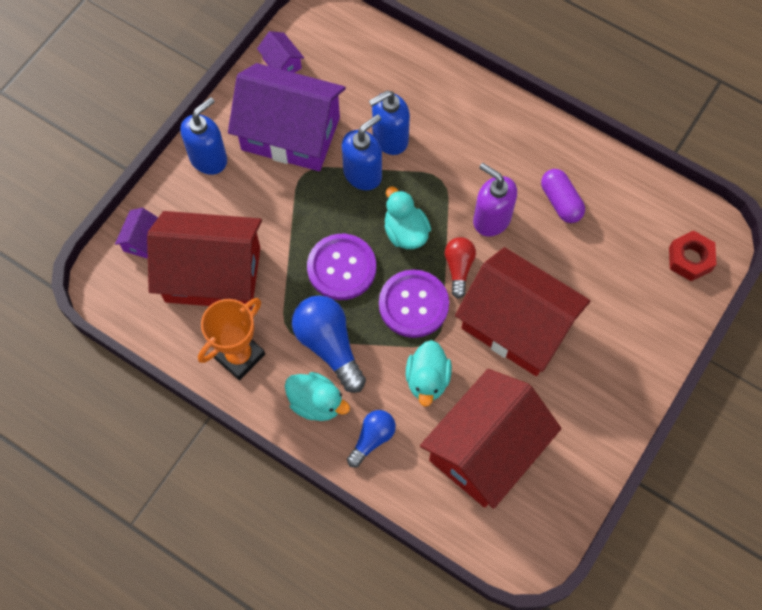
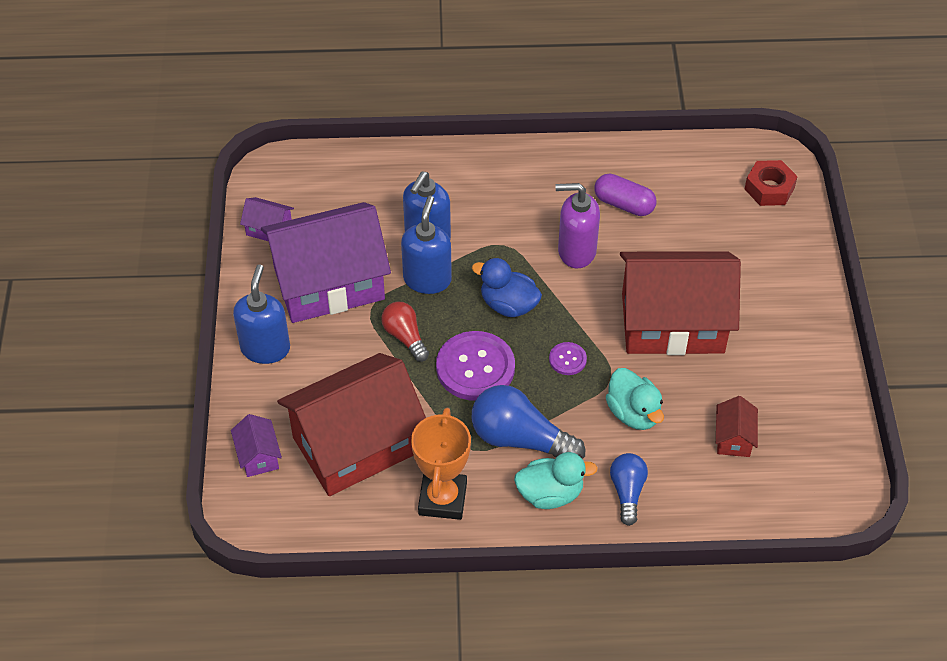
camera: 35 degrees left, 15 degrees down
purple button [379,270,449,338] -> purple button [549,342,587,375], size x0.48
turquoise duck [384,186,431,249] -> blue duck [472,258,542,317]
red house [420,369,561,509] -> red house [716,396,758,457], size x0.40
red light bulb [445,237,476,299] -> red light bulb moved to [381,302,429,362]

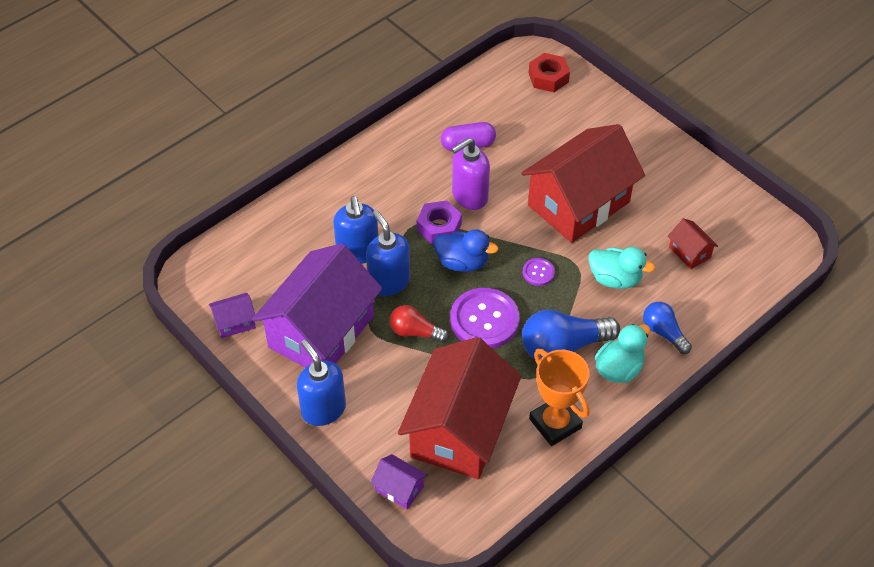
camera: 40 degrees left, 0 degrees up
blue duck [472,258,542,317] -> blue duck turned 150 degrees counterclockwise [434,229,498,272]
none -> purple nut [417,200,462,244]

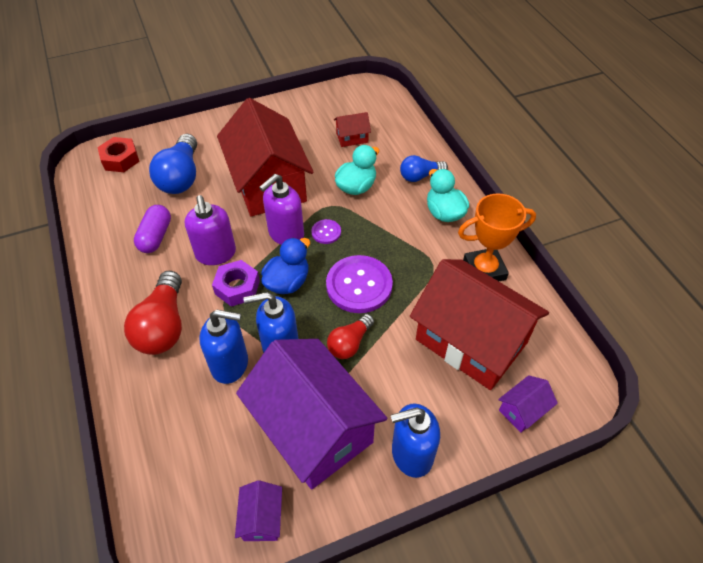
camera: 70 degrees left, 0 degrees up
blue light bulb [522,309,620,359] -> blue light bulb moved to [149,134,197,194]
none -> red light bulb [124,271,182,355]
none -> purple soap dispenser [259,174,304,245]

